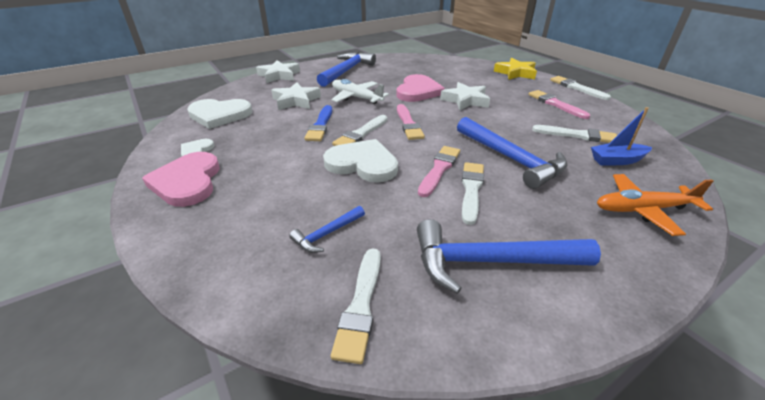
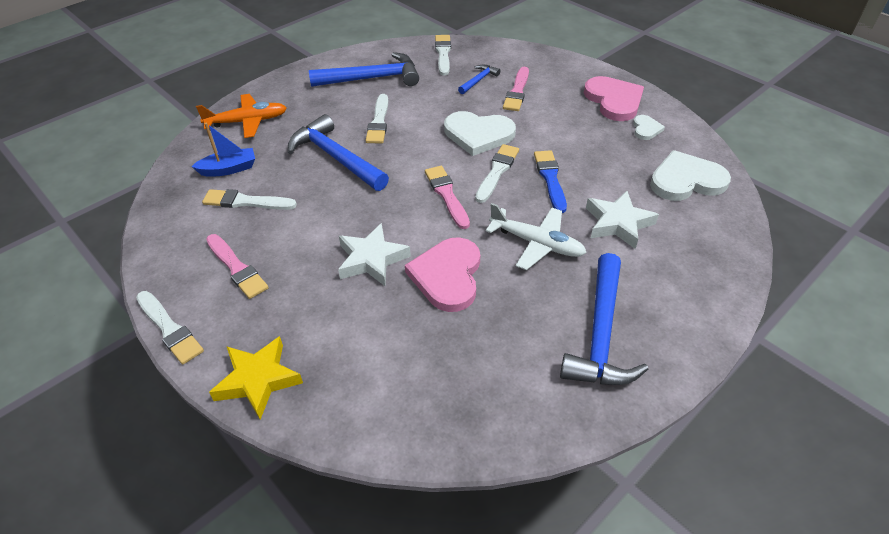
camera: 170 degrees right, 10 degrees up
white star [256,60,300,83] -> none
pink brush [418,146,460,197] -> pink brush moved to [503,67,529,111]

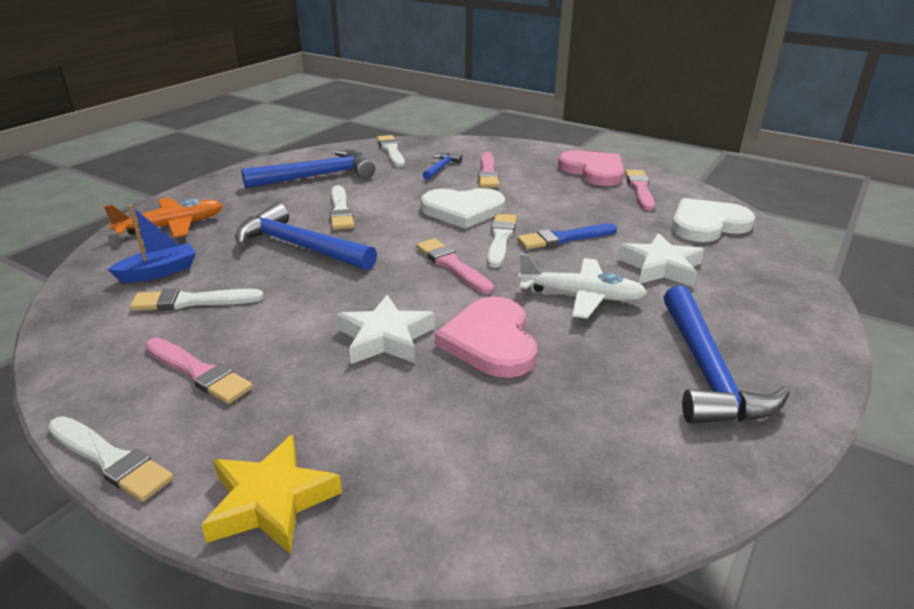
camera: 15 degrees left, 15 degrees down
blue brush [534,150,567,213] -> blue brush turned 90 degrees counterclockwise [517,223,617,249]
white heart [633,115,665,140] -> pink brush [625,170,655,211]

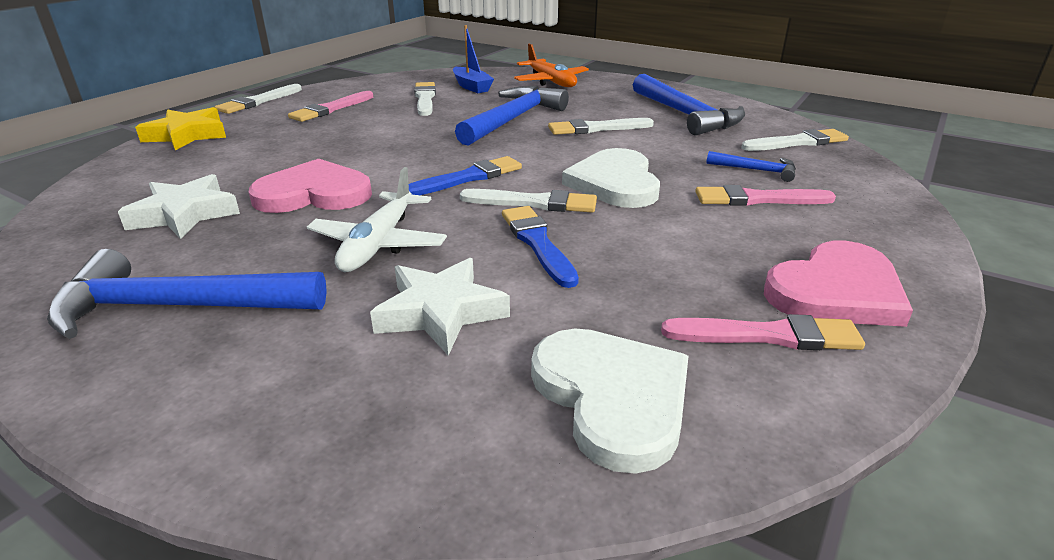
camera: 90 degrees right, 0 degrees up
white star [336,295,435,364] -> white star moved to [118,174,240,239]
pink brush [416,238,494,294] -> blue brush [409,156,522,195]

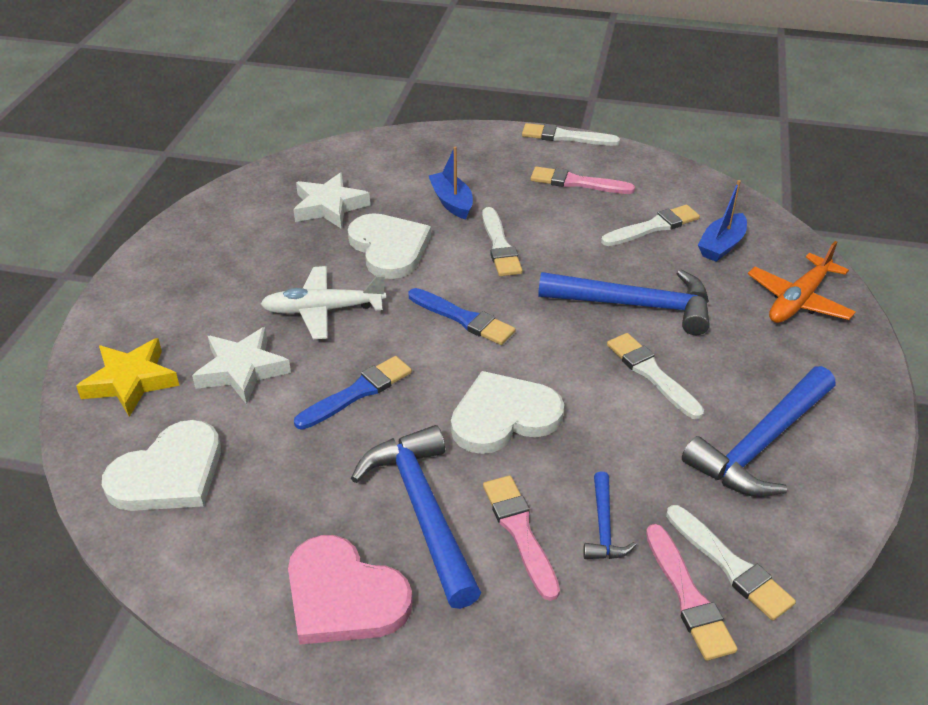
camera: 70 degrees right, 10 degrees up
blue hammer [47,249,327,339] -> blue hammer moved to [351,425,481,609]
yellow star [135,107,226,151] -> yellow star moved to [76,338,180,417]
pink heart [249,159,372,213] -> white heart [348,213,431,279]
white brush [460,189,597,213] -> white brush moved to [482,207,523,276]
pink brush [661,314,865,350] -> pink brush moved to [646,524,737,661]
none -> blue boat [429,146,473,220]

